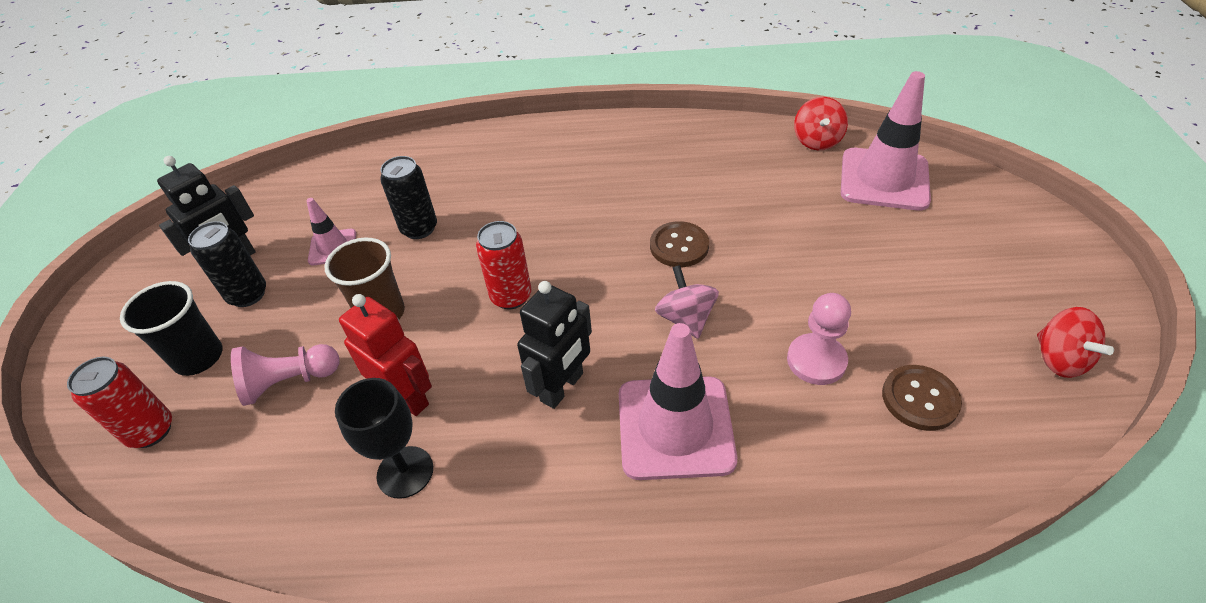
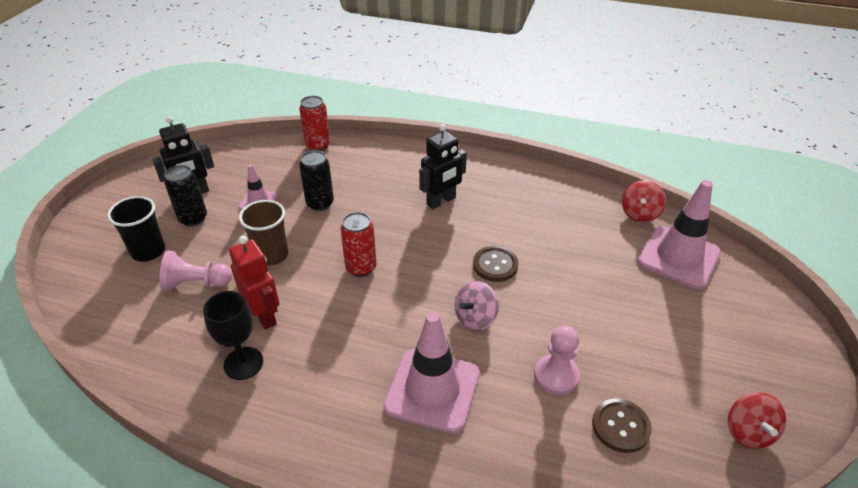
camera: 15 degrees right, 5 degrees down
red can [67,357,172,448] -> red can moved to [299,96,330,151]
black robot [517,281,592,409] -> black robot moved to [419,124,467,209]
pink spinning top [655,265,719,339] -> pink spinning top turned 135 degrees counterclockwise [455,281,499,331]

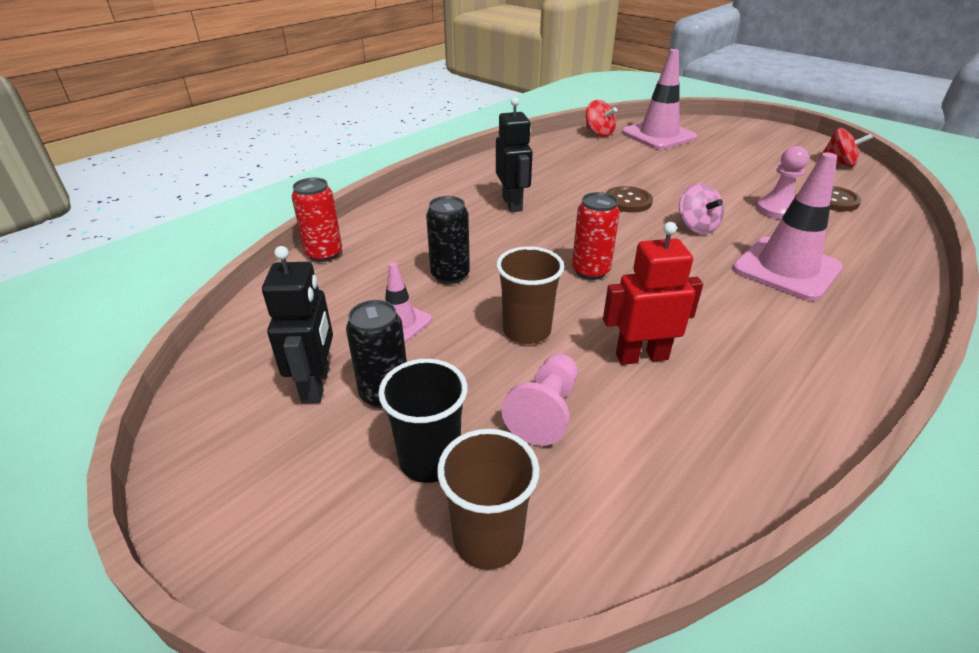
camera: 65 degrees left, 5 degrees down
black goblet [203,291,263,380] -> none
none -> brown cup [437,429,540,570]

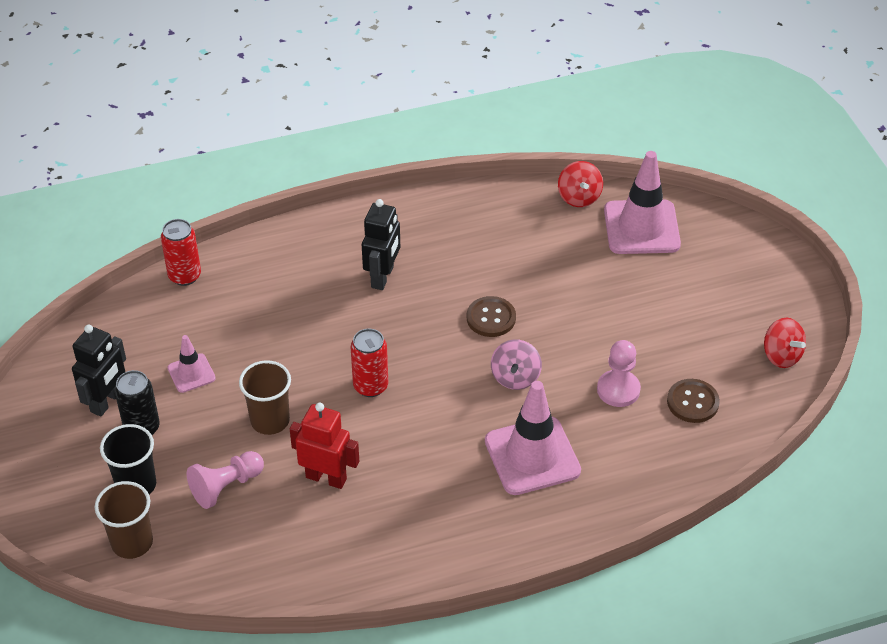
camera: 30 degrees right, 10 degrees up
black can [426,196,470,284] -> none

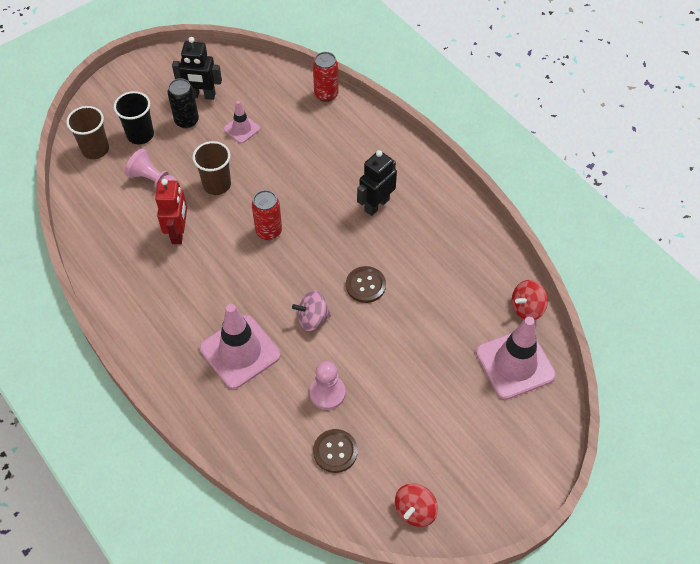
camera: 70 degrees right, 10 degrees up
black robot [362,199,400,290] -> black robot turned 135 degrees clockwise [357,150,397,216]

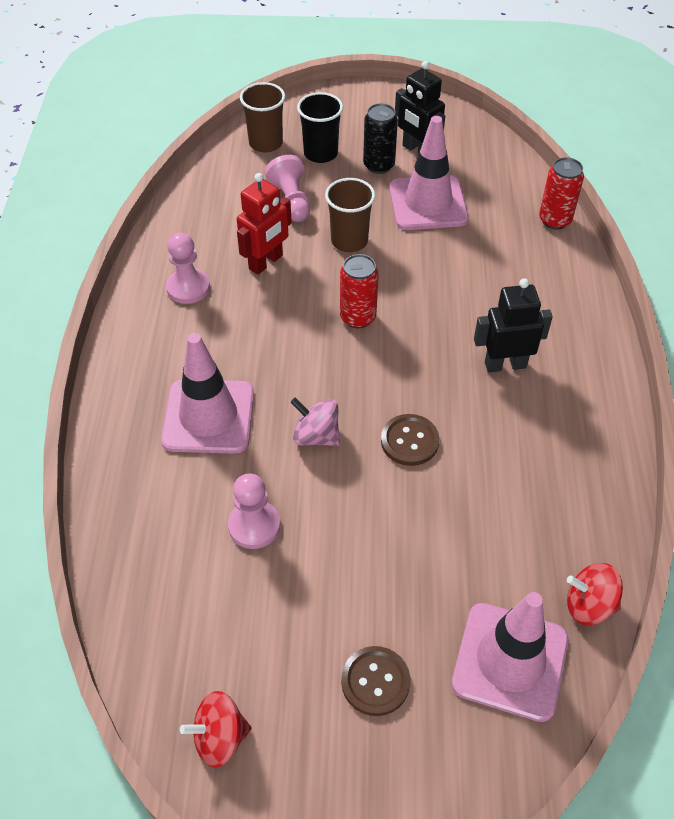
camera: 40 degrees right, 5 degrees down
pink traffic cone [224,101,260,143] -> pink traffic cone [389,116,469,230], size x1.93
brown button [313,429,358,473] -> brown button moved to [341,646,410,716]
none -> pink pawn [166,233,210,304]

